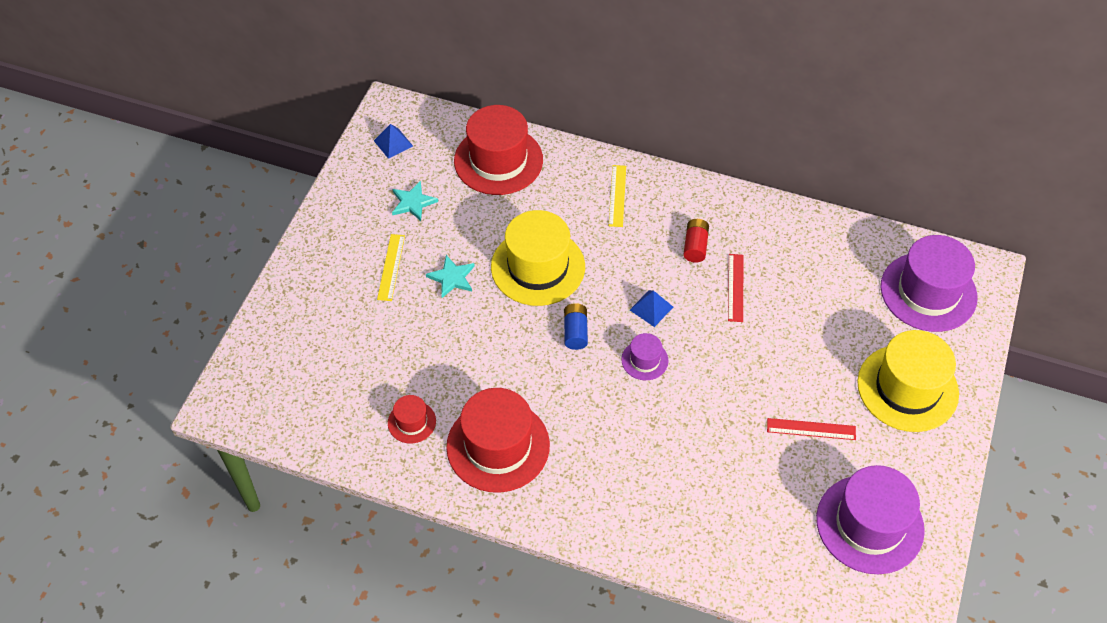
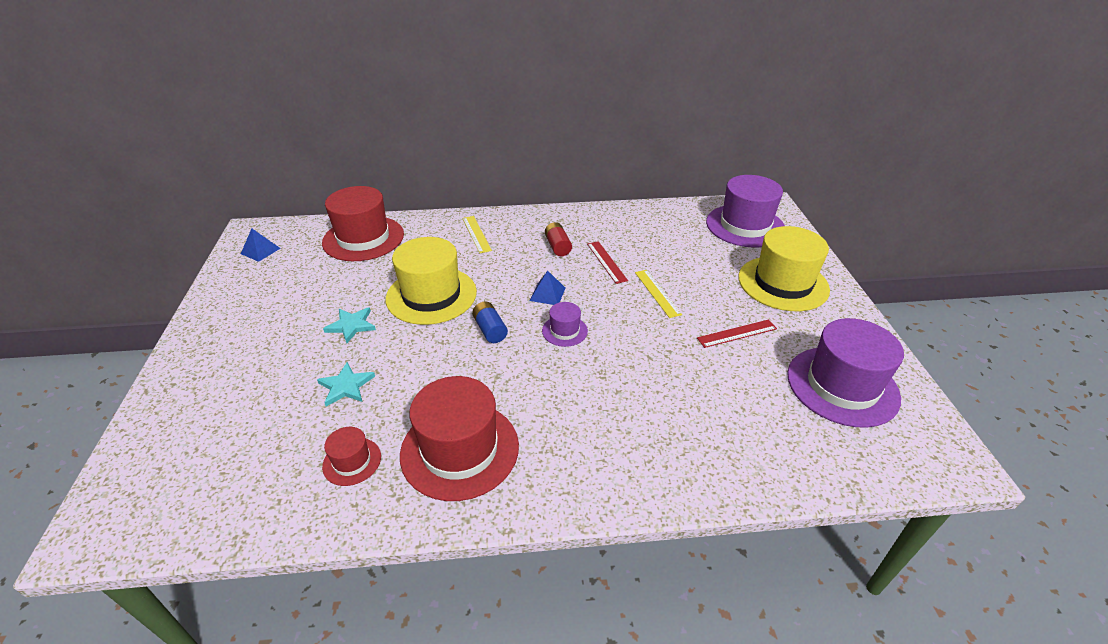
camera: 25 degrees left, 15 degrees down
yellow ruler [377,234,405,301] -> yellow ruler moved to [635,270,682,318]
turquoise star [392,181,438,221] -> turquoise star moved to [317,362,375,406]

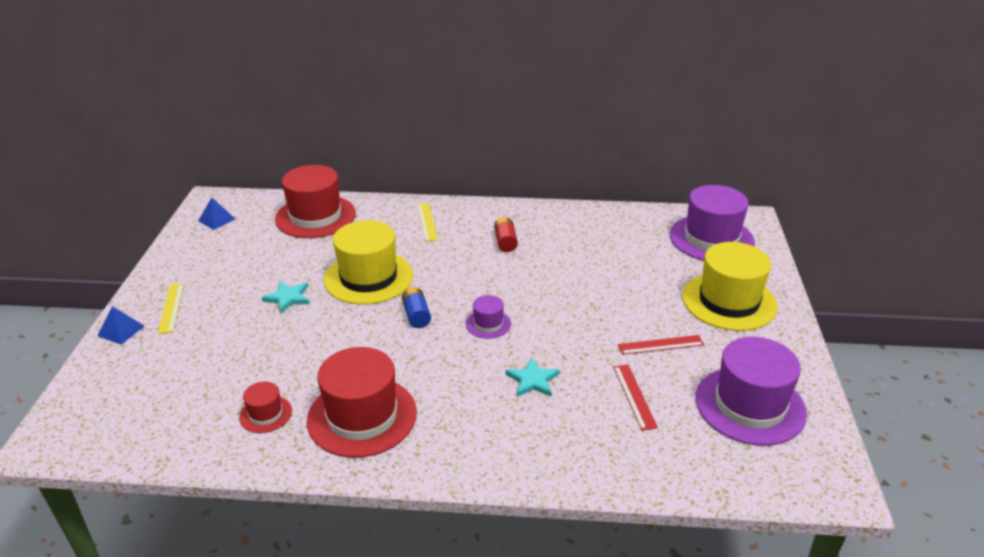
camera: 10 degrees right, 5 degrees down
turquoise star [317,362,375,406] -> turquoise star moved to [505,357,560,397]
blue pyramid [530,271,565,305] -> blue pyramid moved to [98,306,144,345]
red ruler [587,241,628,284] -> red ruler moved to [613,364,658,431]
yellow ruler [635,270,682,318] -> yellow ruler moved to [158,283,184,334]

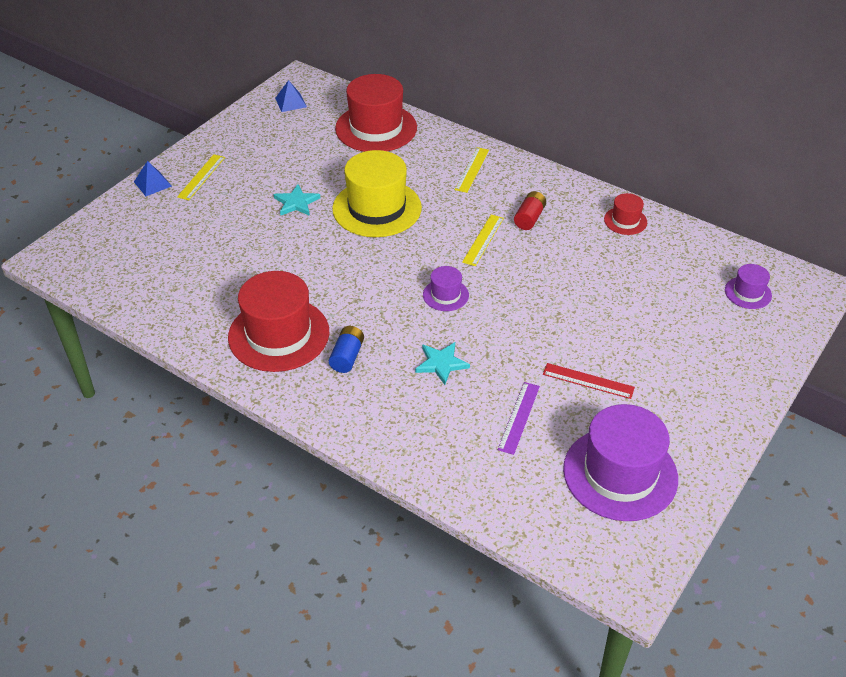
camera: 30 degrees right, 10 degrees up
red hat [239,382,292,433] -> red hat moved to [604,193,647,235]
blue battery [402,287,431,328] -> blue battery moved to [329,326,364,373]
red ruler [613,364,658,431] -> purple ruler [498,382,540,455]
purple hat [670,185,755,261] -> purple hat [725,264,772,309], size x0.47
yellow hat [682,242,778,331] -> none
none -> yellow ruler [462,214,504,266]

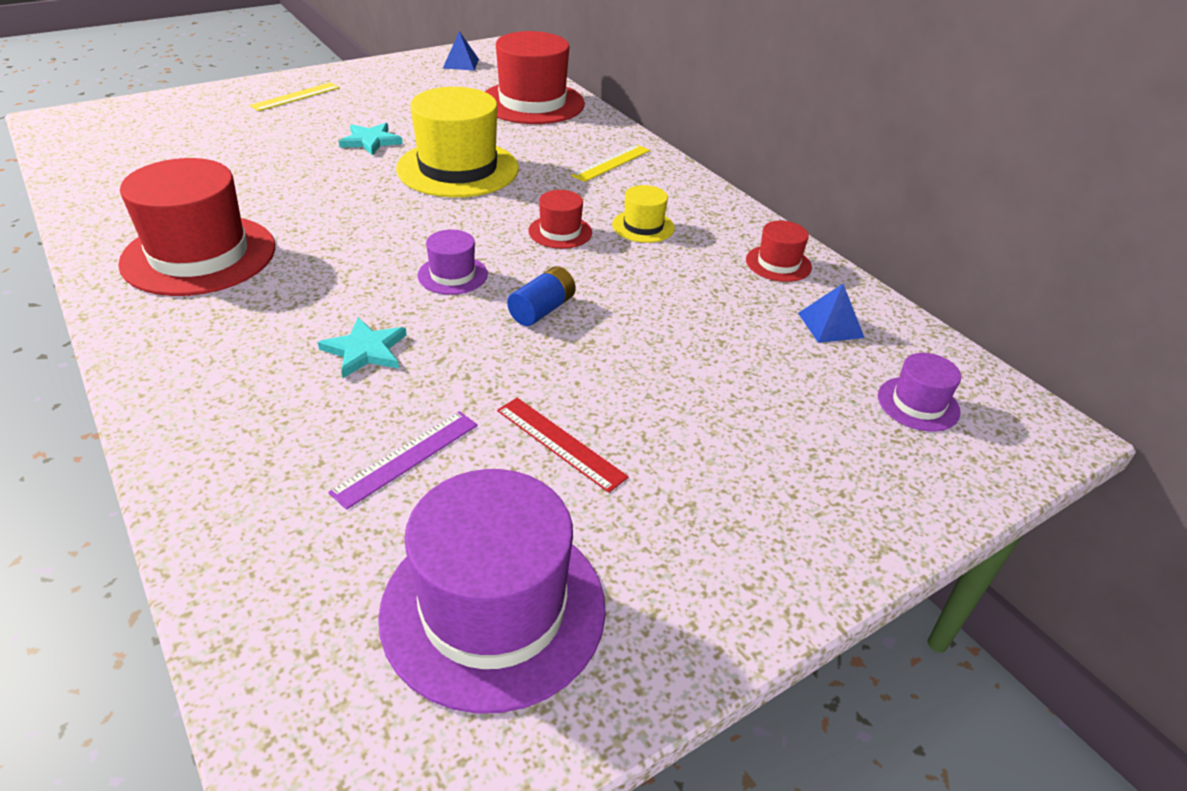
camera: 20 degrees right, 5 degrees down
blue pyramid [134,161,172,196] -> blue pyramid moved to [798,284,865,343]
blue battery [329,326,364,373] -> blue battery moved to [507,266,576,326]
yellow ruler [462,214,504,266] -> red hat [528,190,592,249]
red battery [514,191,546,230] -> yellow hat [612,185,675,243]

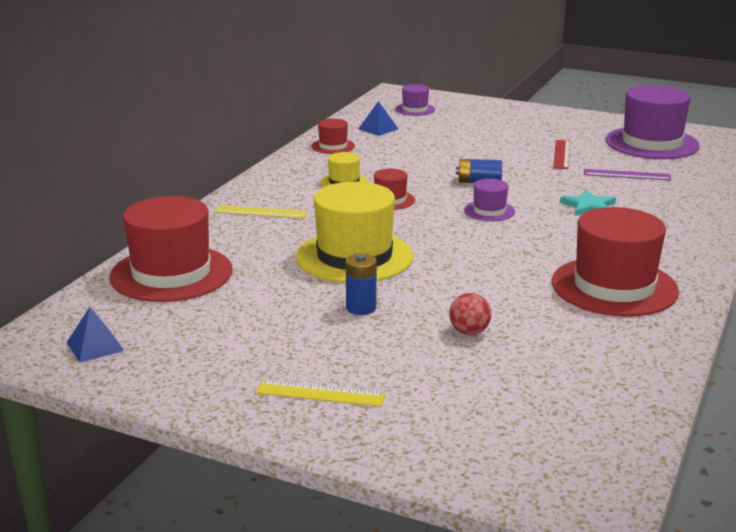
camera: 120 degrees left, 15 degrees down
turquoise star [339,123,403,156] -> blue battery [346,253,377,315]
none -> red ball [449,293,491,335]

